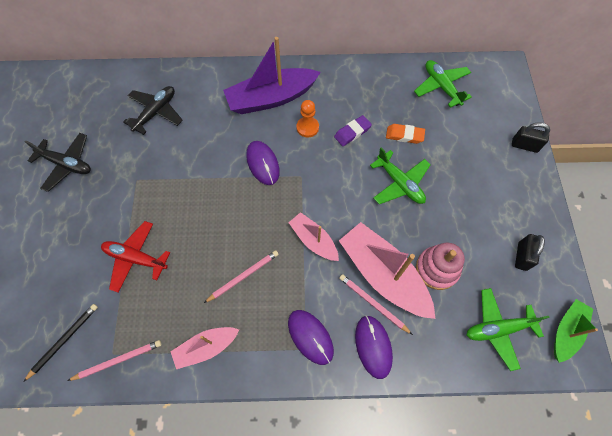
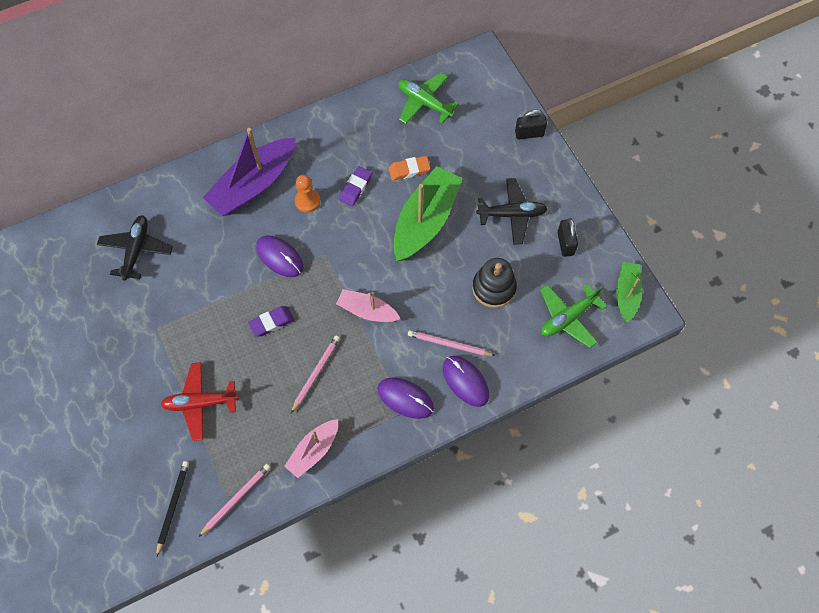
camera: 25 degrees left, 0 degrees up
black plane [24,133,91,192] -> black plane moved to [476,178,548,245]
pink boat [339,222,435,319] -> none
green plane [370,147,431,204] -> green boat [393,166,463,261]
pink stacking toy [416,243,465,290] -> black stacking toy [472,258,517,308]
none -> purple eraser [248,306,294,337]

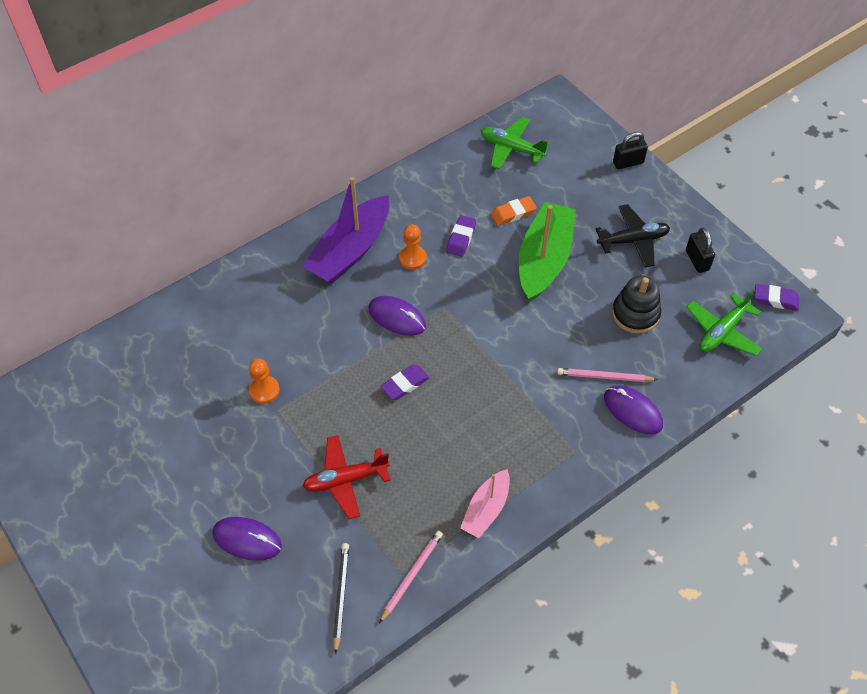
camera: 10 degrees left, 10 degrees down
black plane [97,215,173,281] -> none
pink pencil [291,336,340,413] -> none
pink boat [336,289,400,322] -> none
purple mouse [377,377,434,419] -> purple mouse moved to [212,517,282,561]
green boat [616,262,642,322] -> purple eraser [754,284,799,311]
none -> orange pawn [249,358,280,404]

